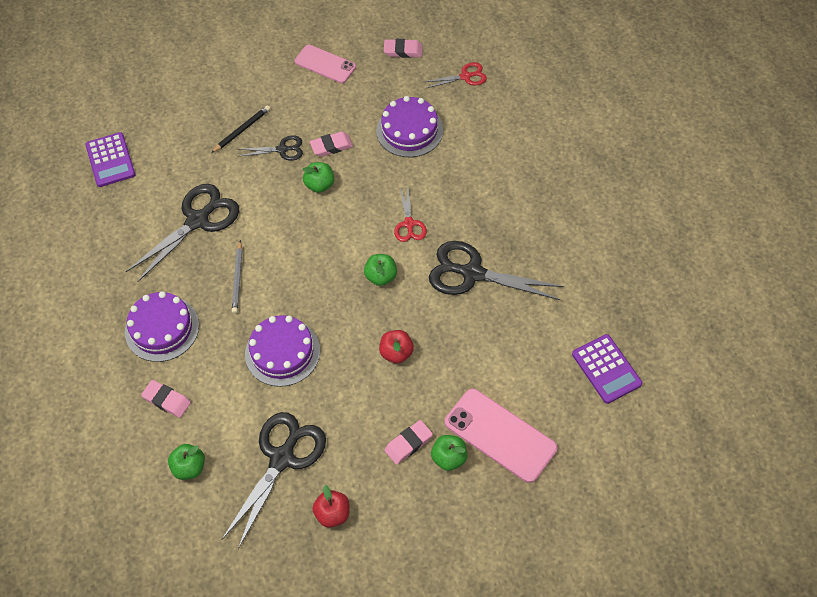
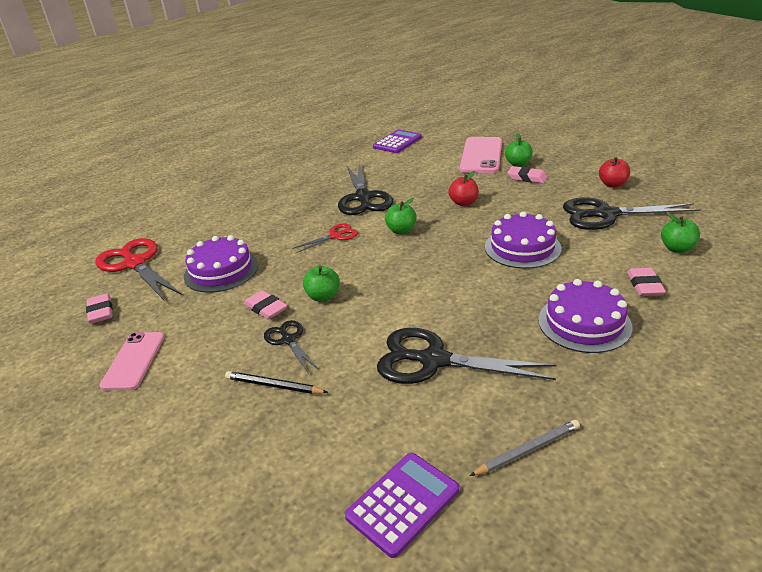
camera: 115 degrees left, 25 degrees down
grey pencil [232,240,242,314] -> grey pencil moved to [470,420,580,476]
red scissors [424,62,487,89] -> red scissors [95,238,182,300], size x1.89

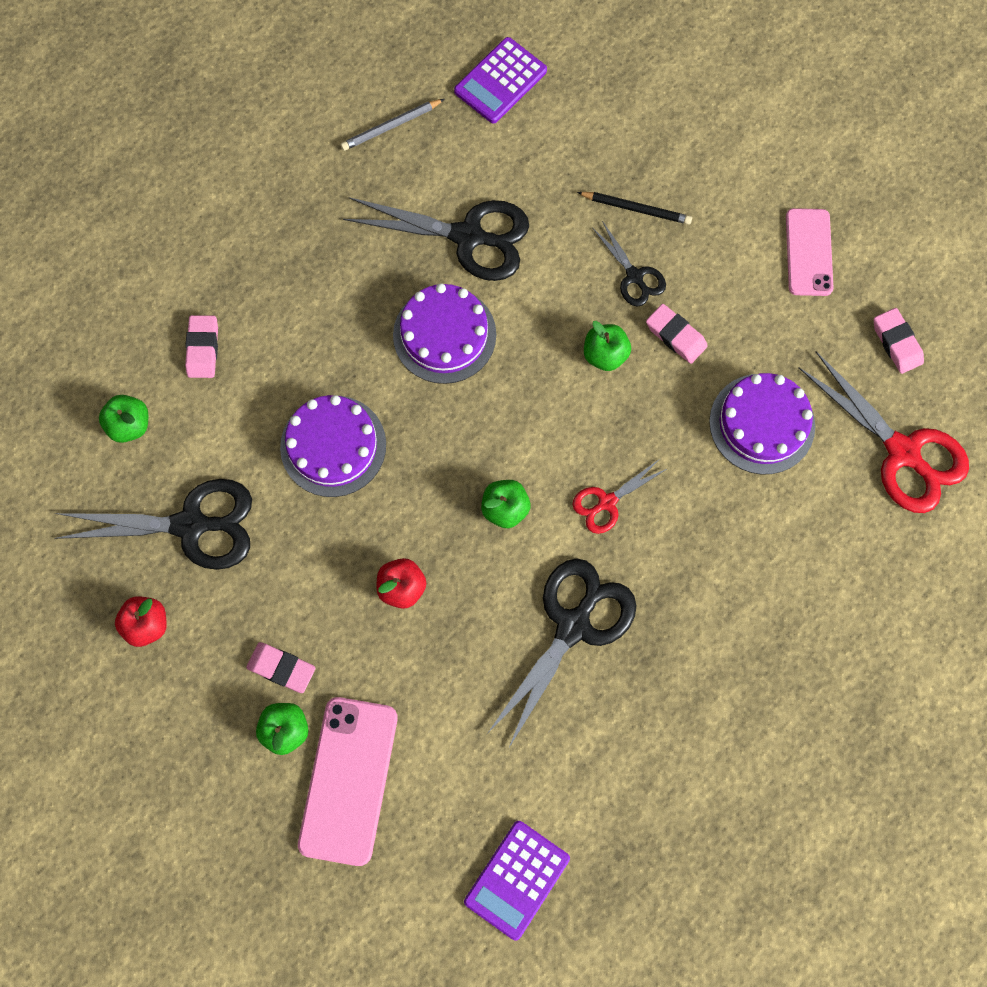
camera: 175 degrees right, 40 degrees up
black scissors [338,162,393,215] -> black scissors turned 45 degrees clockwise [487,558,637,749]
purple cake [538,279,633,353] -> purple cake moved to [393,283,496,384]

